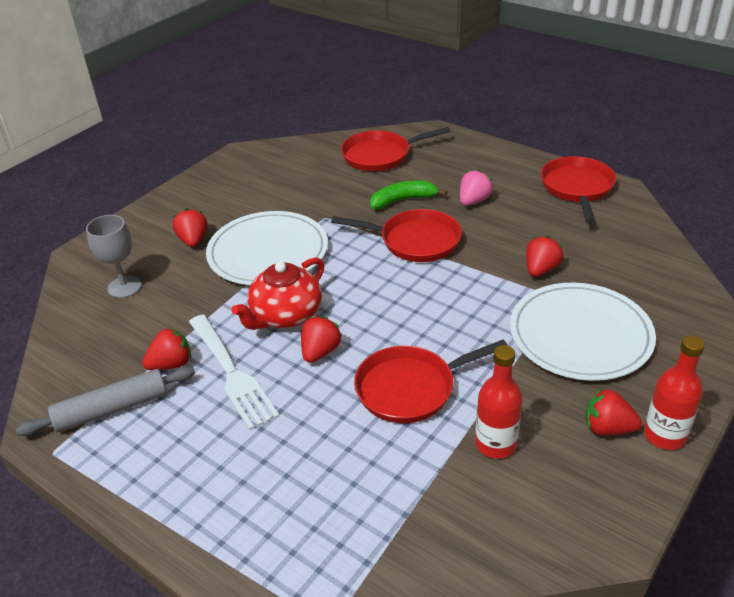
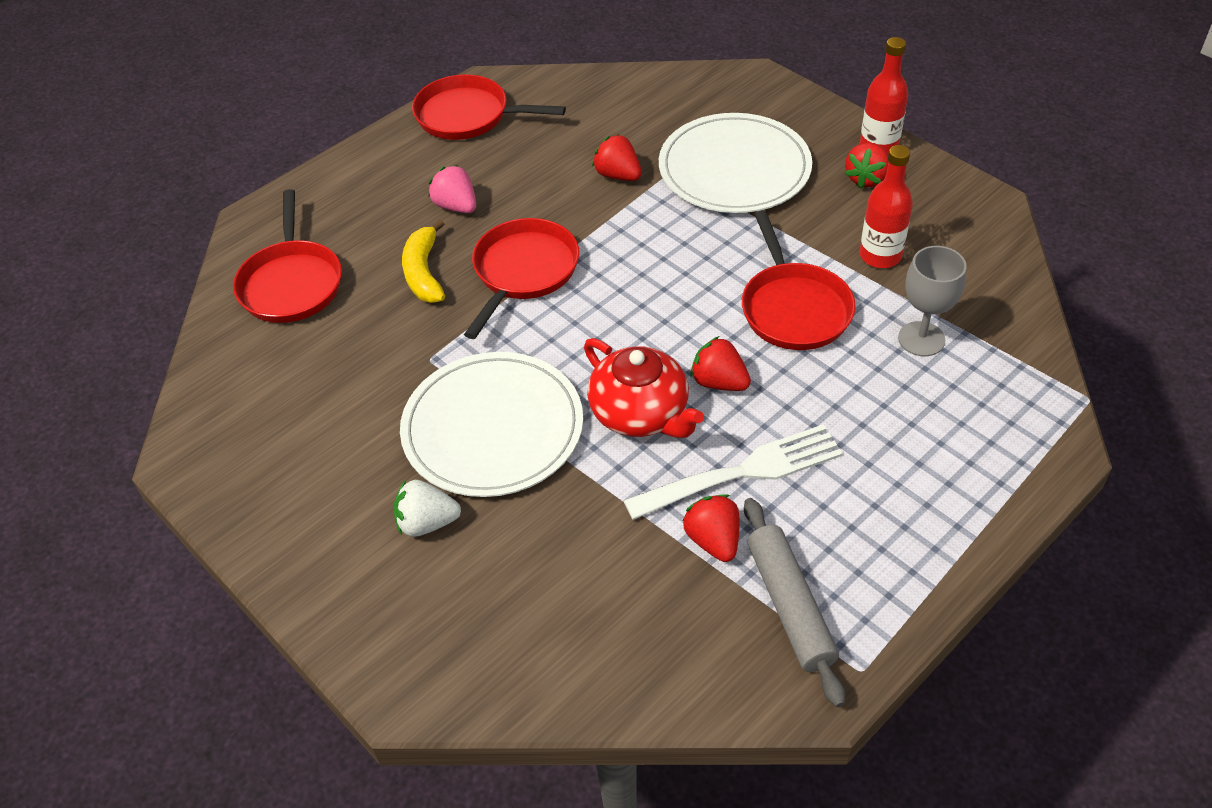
camera: 80 degrees left, 10 degrees up
grey goblet [86,215,142,298] -> grey goblet moved to [898,246,967,356]
red strawberry [172,208,207,247] -> white strawberry [393,480,461,537]
green banana [370,180,447,209] -> yellow banana [402,219,445,303]

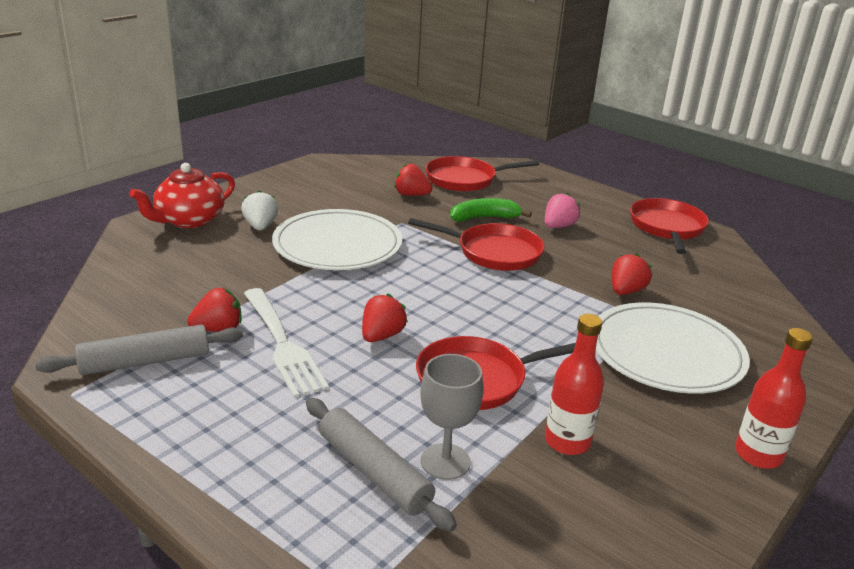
camera: 80 degrees right, 20 degrees down
yellow banana [402,219,445,303] -> green banana [450,198,532,222]
red teapot [584,338,704,438] -> red teapot moved to [130,163,235,228]
red strawberry [845,142,889,189] -> red strawberry moved to [394,163,432,196]
none -> grey rolling pin [306,398,457,532]

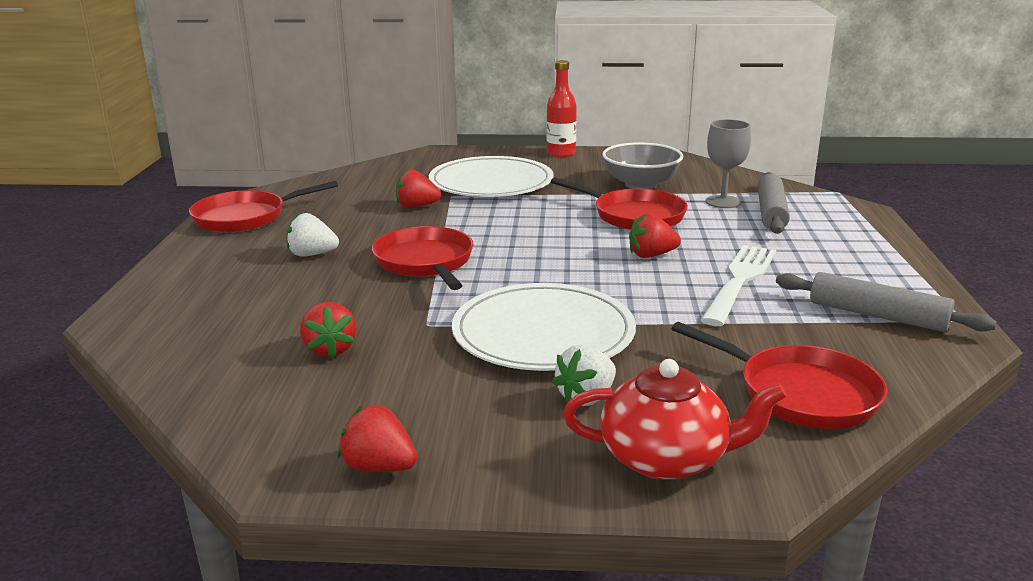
camera: 125 degrees left, 5 degrees down
red strawberry [187,288,242,332] -> red strawberry moved to [338,404,418,472]
red pan [425,156,539,192] -> red pan moved to [672,322,887,429]
green banana [450,198,532,222] -> none
pink strawberry [545,193,580,228] -> white strawberry [286,213,339,257]
red bottle [545,314,604,455] -> grey bowl [602,142,683,189]

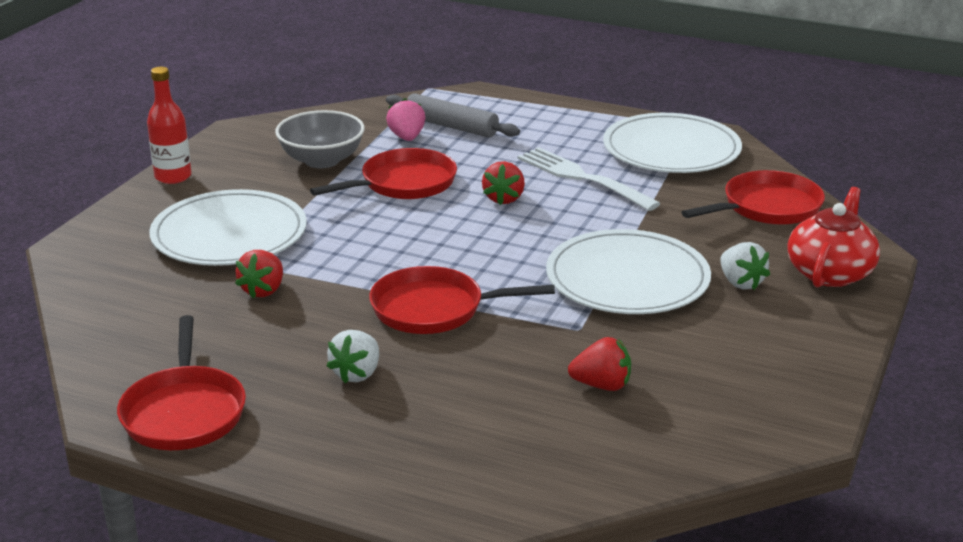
camera: 70 degrees left, 5 degrees up
red strawberry [338,404,418,472] -> none
grey goblet [706,119,751,208] -> pink strawberry [386,98,426,141]
grey rolling pin [776,272,997,332] -> white plate [603,113,742,173]

